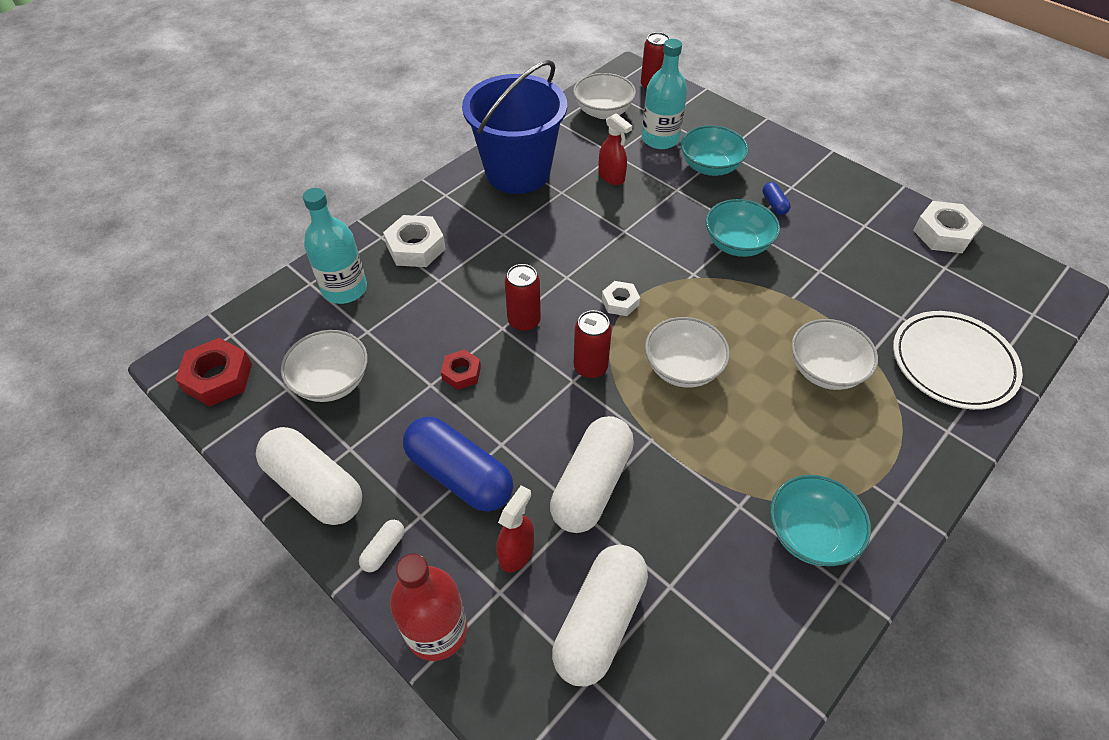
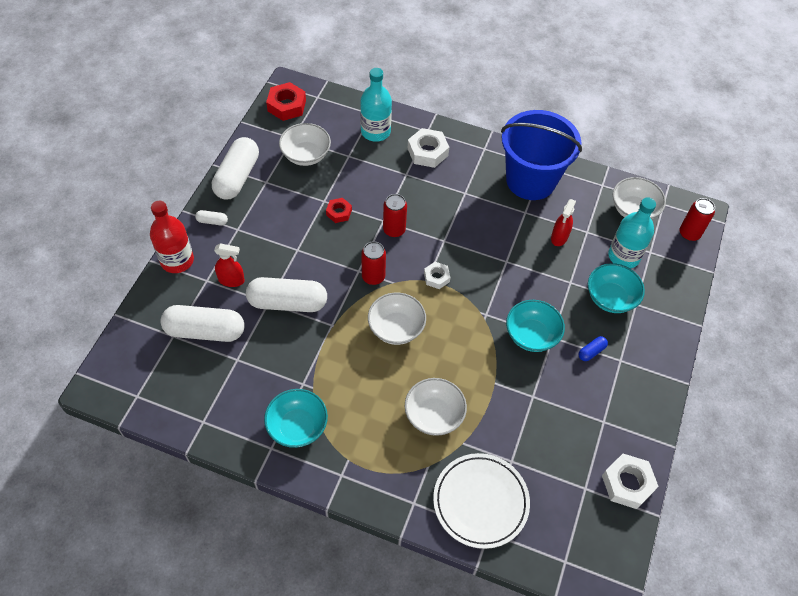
camera: 65 degrees right, 5 degrees up
blue capsule [403,416,513,512] -> none

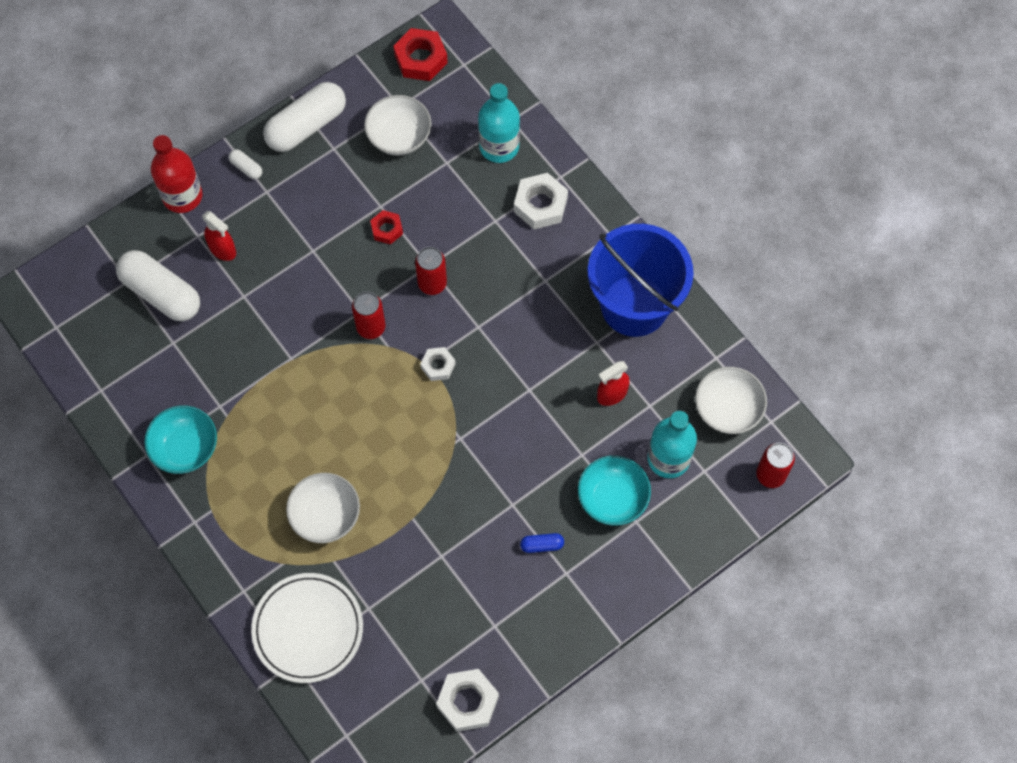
camera: 35 degrees right, 10 degrees up
white capsule [246,277,327,312] -> none
white bowl [368,293,426,345] -> none
turquoise bowl [506,300,565,352] -> none

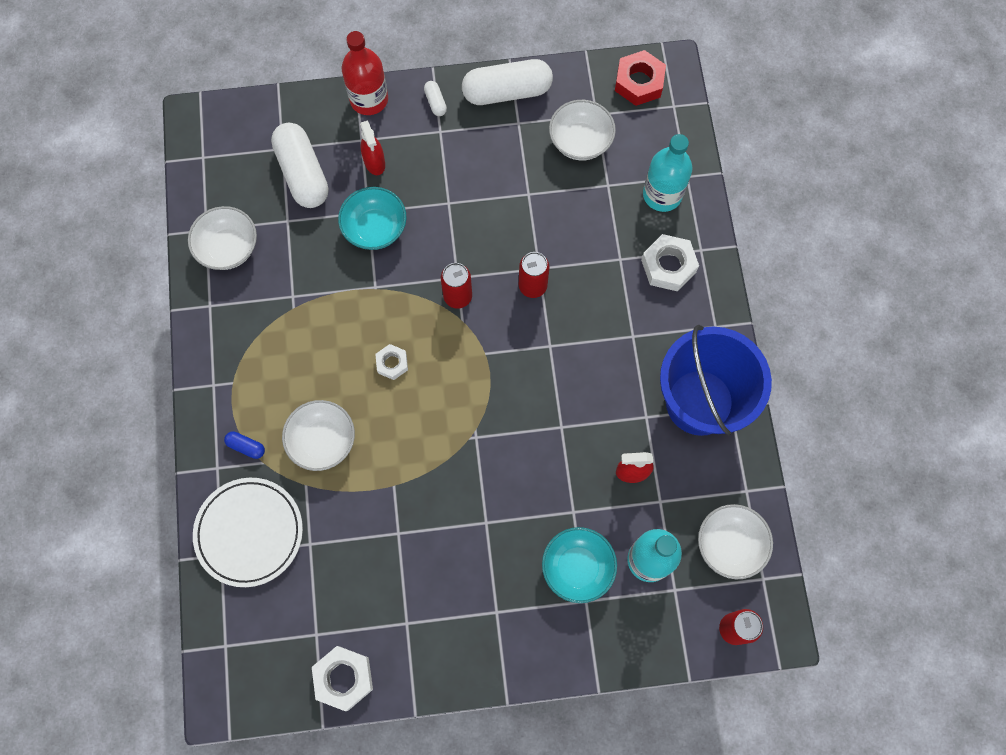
camera: 30 degrees right, 5 degrees up
turquoise bowl [144,405,217,474] -> turquoise bowl moved to [338,187,406,250]
red nut [370,210,403,245] -> none
white nut [420,347,456,381] -> white nut moved to [375,344,408,380]
blue capsule [520,533,564,553] -> blue capsule moved to [224,431,265,459]
none -> white bowl [188,206,257,270]

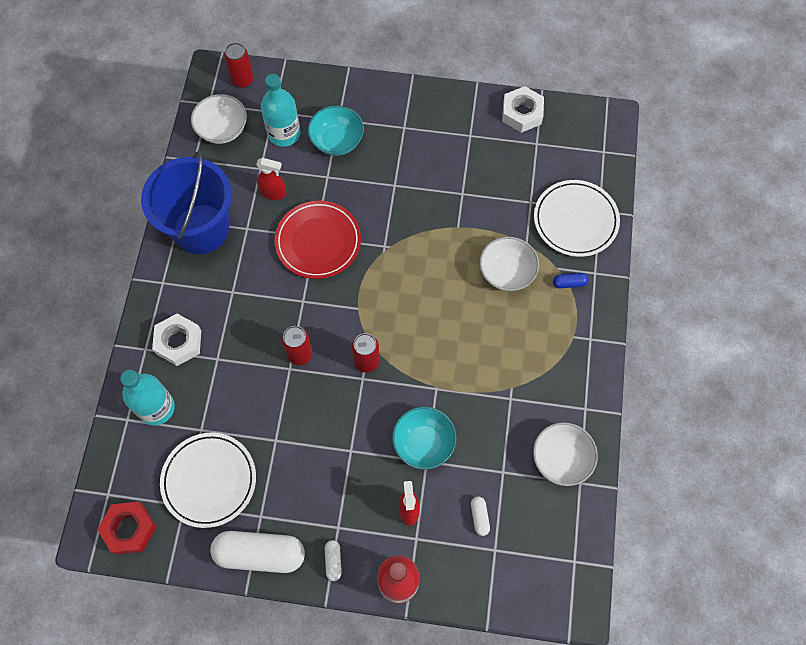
camera: 165 degrees left, 5 degrees down
blue capsule [224,431,265,459] -> blue capsule turned 45 degrees counterclockwise [553,273,588,288]
white capsule [271,123,328,208] -> white capsule [471,496,490,536], size x0.43
white nut [375,344,408,380] -> none
white bowl [549,100,616,161] -> white plate [160,433,256,528]
none -> red plate [274,201,361,279]

